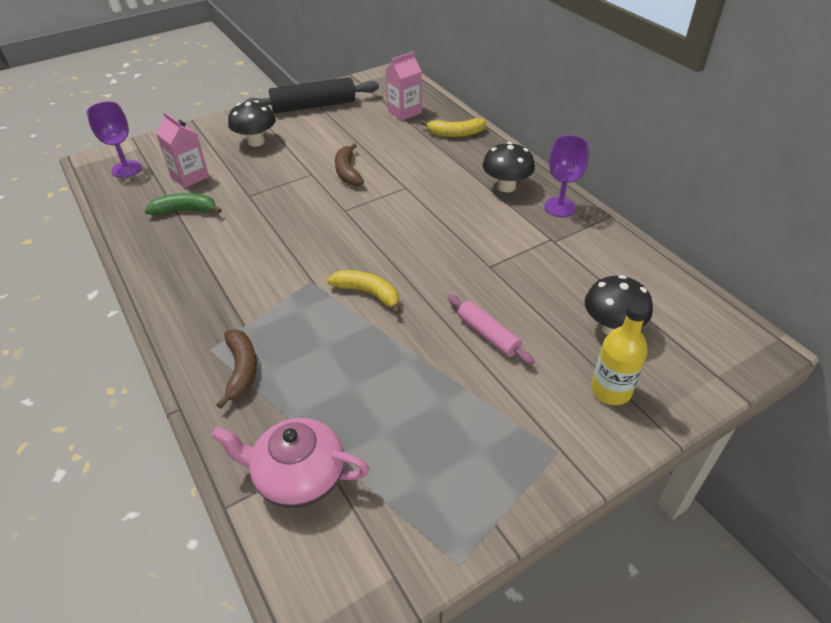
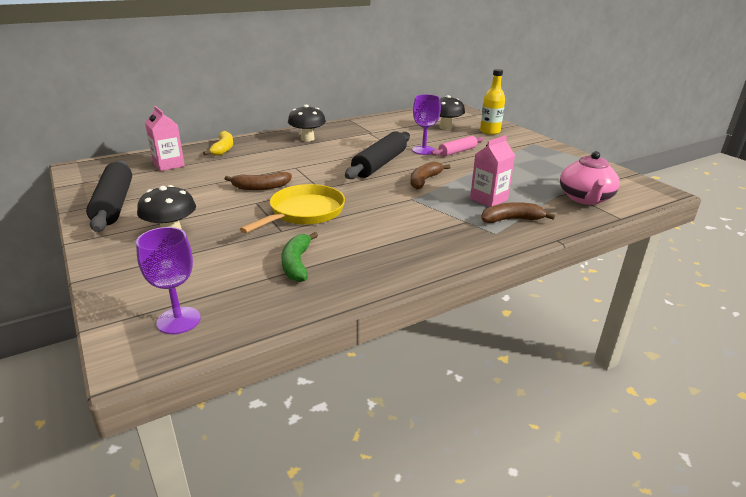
camera: 90 degrees left, 15 degrees down
pink carton [156,112,209,188] -> pink carton moved to [470,135,515,207]
yellow banana [327,270,401,315] -> brown banana [410,161,450,190]
purple goblet [544,135,589,217] -> purple goblet moved to [412,94,441,155]
none -> yellow pan [240,184,345,234]
none -> black rolling pin [345,132,410,179]

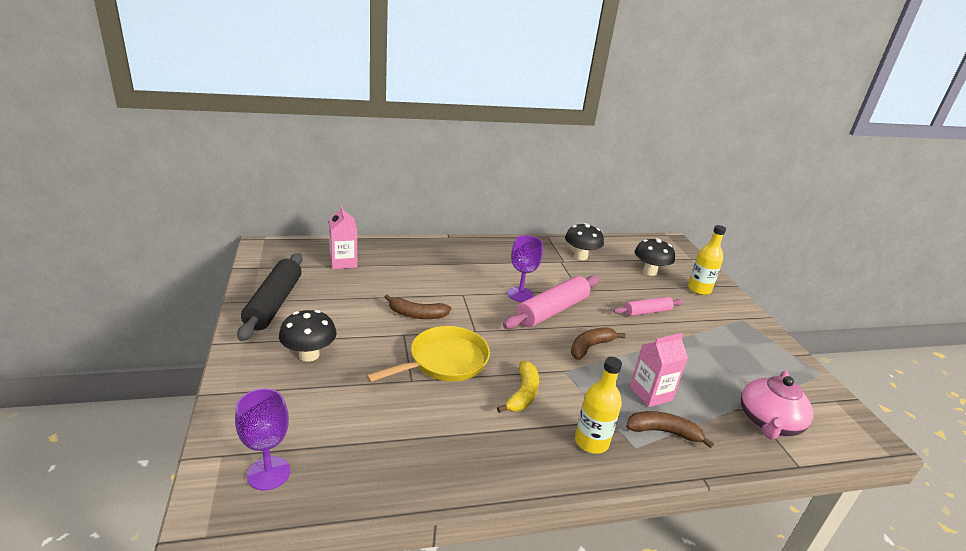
camera: 15 degrees right, 0 degrees up
yellow banana [203,131,233,156] -> yellow banana moved to [497,361,539,413]
green banana [281,232,318,282] -> none
black mushroom [288,105,326,142] -> black mushroom moved to [565,223,604,260]
black rolling pin [345,132,410,179] -> pink rolling pin [503,275,599,329]
purple goblet [412,94,441,155] -> purple goblet moved to [507,235,543,302]
none -> yellow bottle [575,357,622,454]

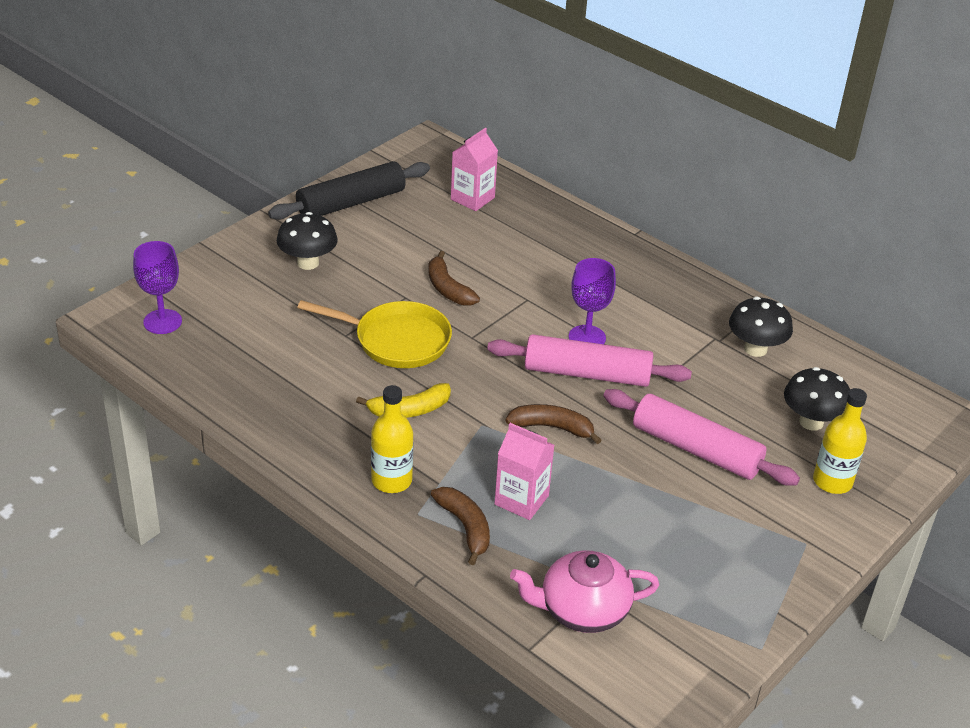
camera: 55 degrees right, 10 degrees up
pink rolling pin [613,297,683,316] -> pink rolling pin [603,389,800,486], size x1.72

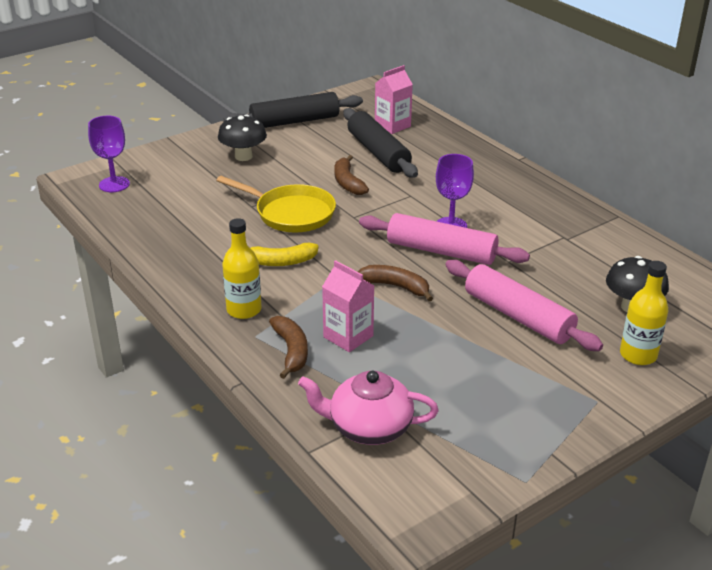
camera: 15 degrees right, 5 degrees down
black mushroom [729,297,793,357] -> none
none -> black rolling pin [343,108,418,178]

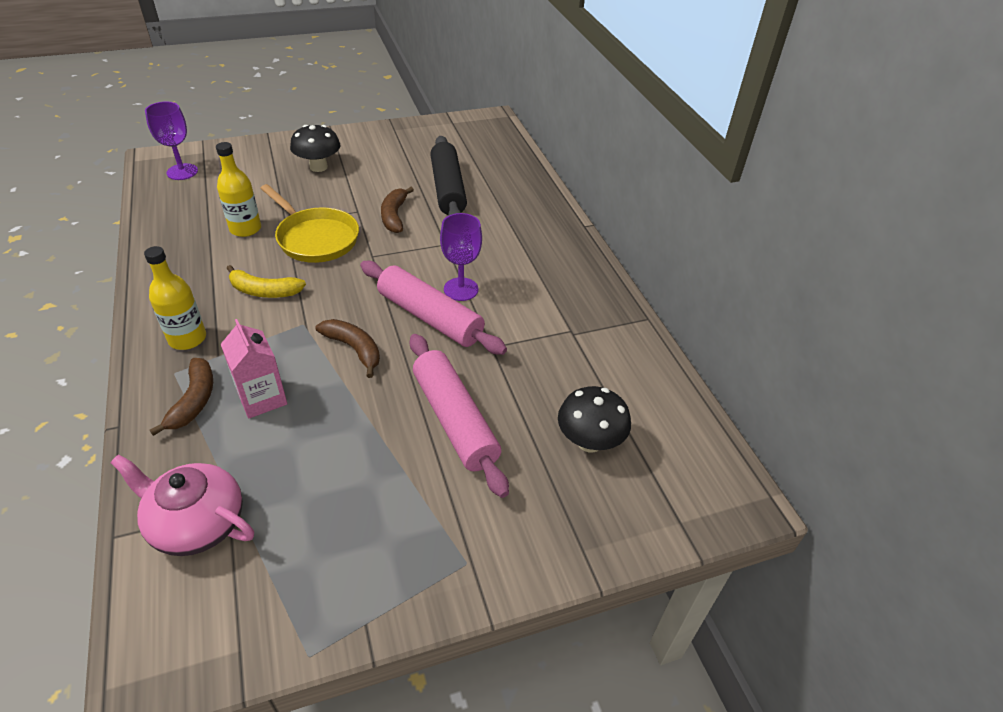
camera: 15 degrees right, 10 degrees up
black rolling pin [224,92,363,128] -> none
pink carton [375,65,413,134] -> none
yellow bottle [620,261,668,365] -> yellow bottle moved to [216,142,261,237]

